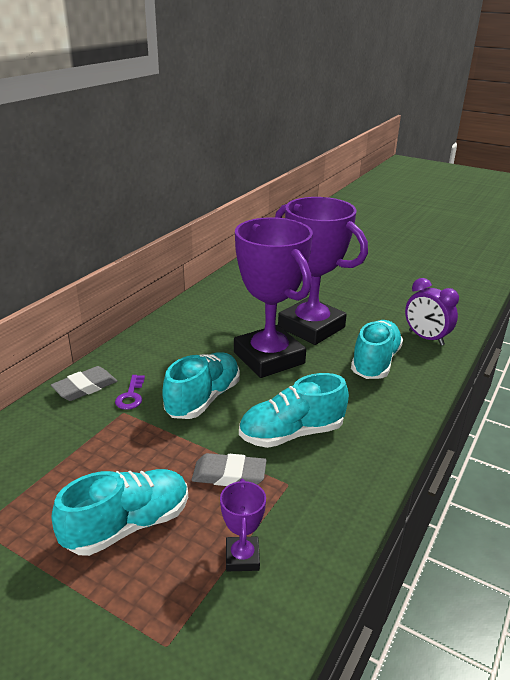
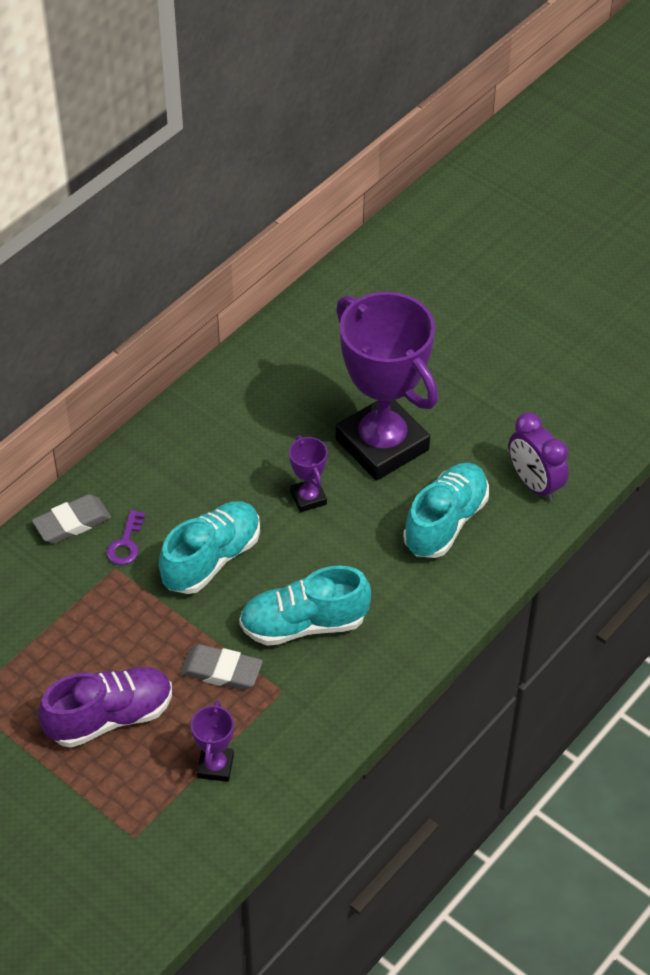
camera: 10 degrees right, 20 degrees up
turquoise shoe [52,469,188,556] -> purple shoe [38,667,172,748]
purple trophy [234,217,313,378] -> purple trophy [289,435,328,512], size x0.41

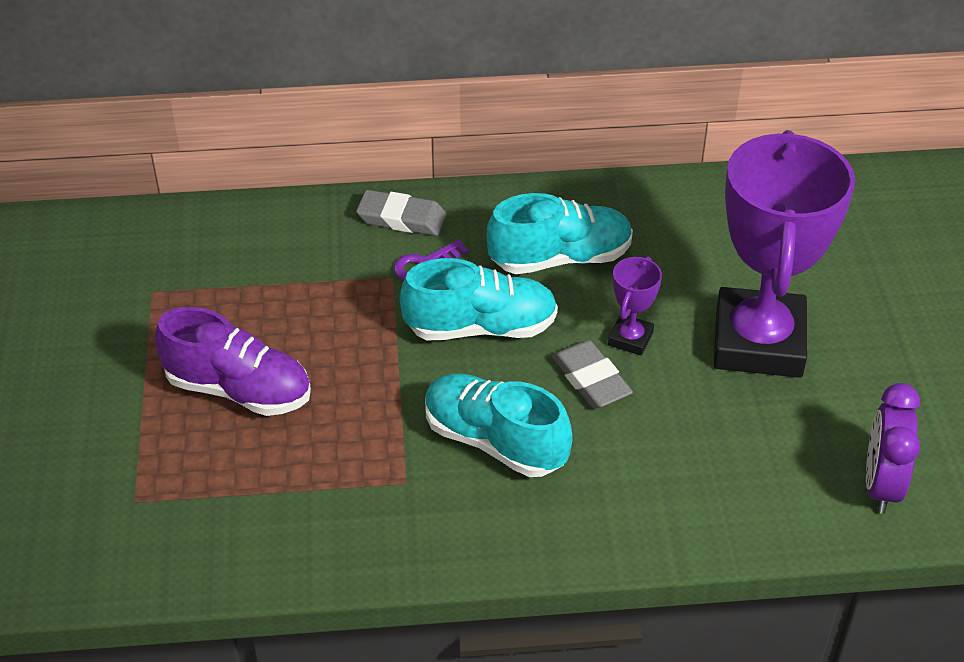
camera: 45 degrees right, 5 degrees down
grey eraser [180,644,263,690] -> grey eraser moved to [552,340,633,409]
purple trophy [191,700,234,782] -> none
turquoise shoe [403,463,489,558] -> turquoise shoe moved to [487,193,633,274]

